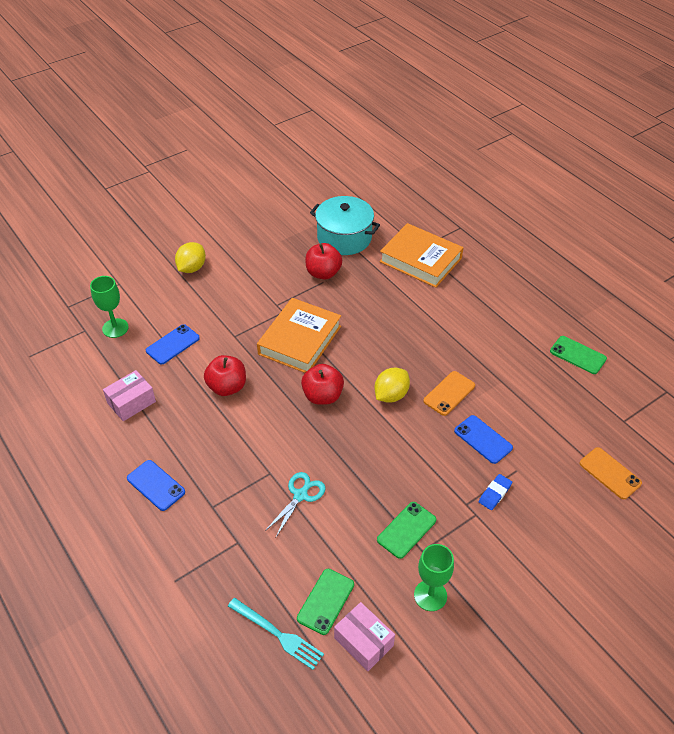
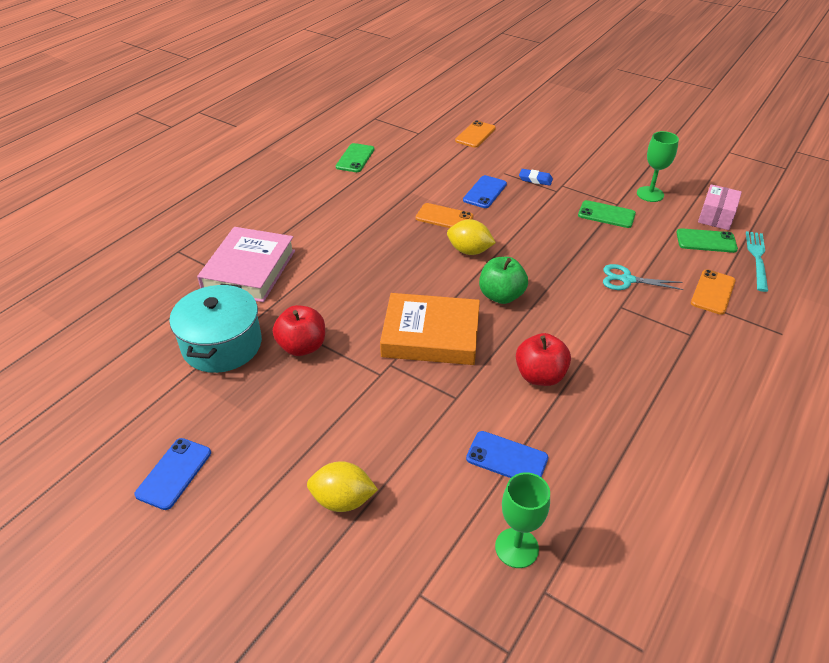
camera: 110 degrees left, 5 degrees down
pink box [103,370,156,421] -> none
blue phone [127,460,185,511] -> blue phone moved to [134,438,211,510]
red apple [301,364,344,405] -> green apple [479,257,528,304]
orange book [380,223,464,288] -> pink book [197,227,295,302]
none -> orange phone [691,269,736,315]

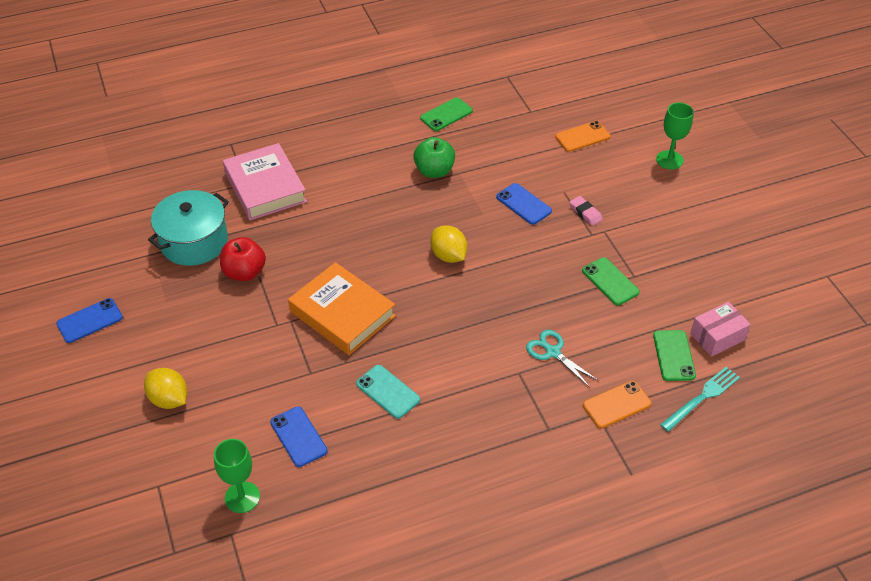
camera: 35 degrees right, 5 degrees up
pink book [197,227,295,302] -> pink book turned 75 degrees counterclockwise [223,143,307,220]
orange phone [416,203,473,228] -> none
blue phone [463,175,507,208] -> blue phone turned 75 degrees clockwise [496,183,552,225]
green apple [479,257,528,304] -> green apple moved to [413,137,455,178]
red apple [516,333,571,386] -> turquoise phone [356,365,420,419]
blue eraser [519,169,553,186] -> pink eraser [569,196,603,226]
green goblet [637,131,679,202] -> green goblet moved to [656,102,694,170]
green phone [677,228,738,253] -> green phone turned 45 degrees clockwise [653,330,696,381]

